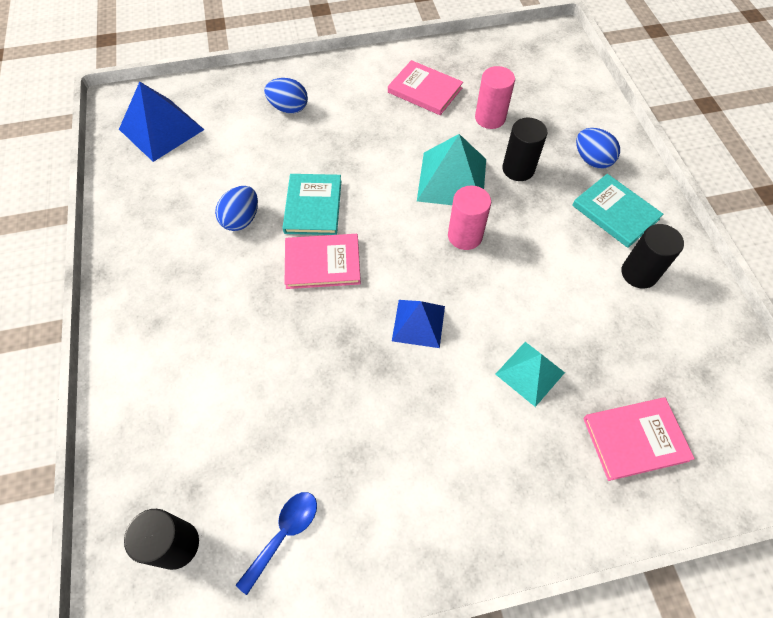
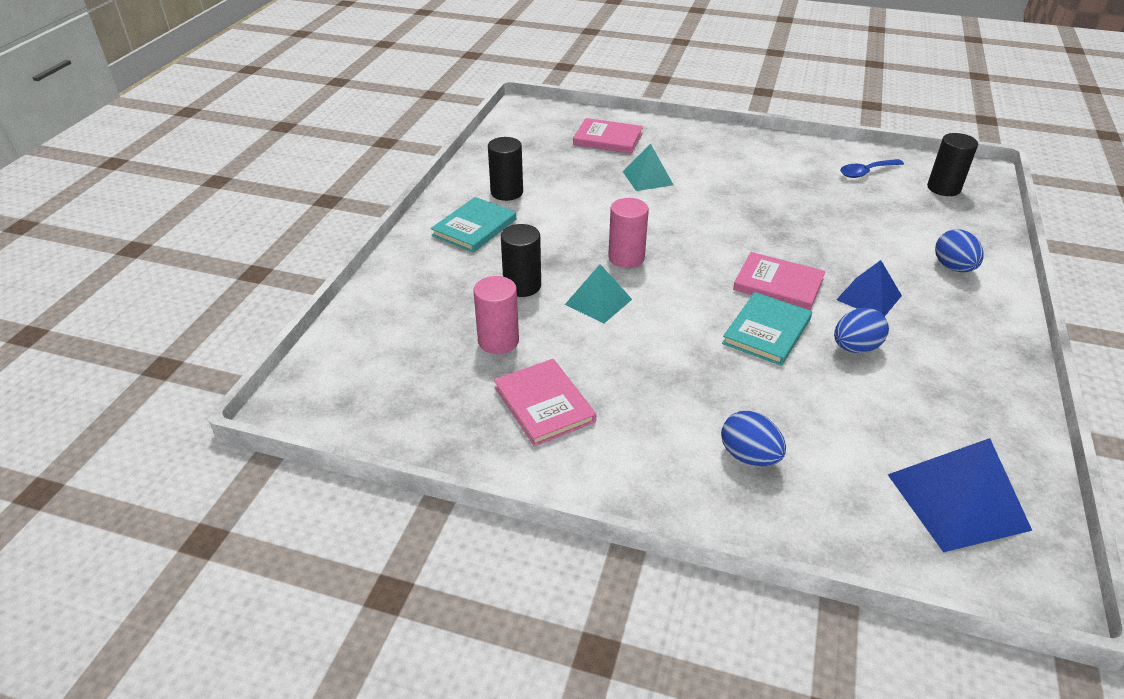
camera: 150 degrees left, 20 degrees down
blue pyramid [392,300,445,348] -> blue pyramid moved to [836,260,902,316]
turquoise pyramid [417,134,486,205] -> turquoise pyramid [565,264,632,323], size x0.64
turquoise book [572,174,663,248] -> turquoise book turned 45 degrees clockwise [431,197,516,253]
blue egg [576,128,620,169] -> blue egg moved to [935,229,984,272]

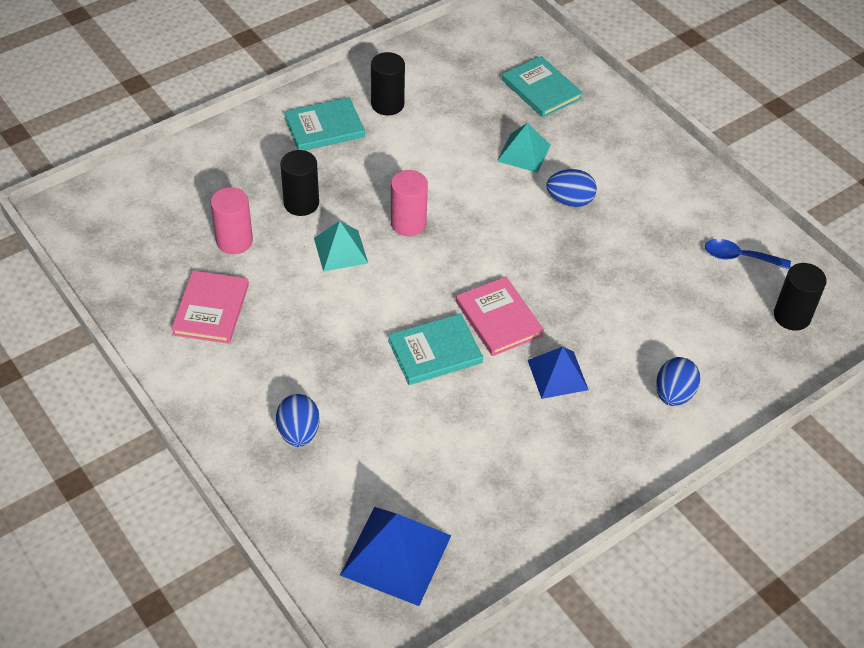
camera: 35 degrees right, 10 degrees up
pink book [573,118,643,154] -> turquoise book [502,56,583,118]
blue egg [834,308,889,353] -> blue egg moved to [547,169,597,207]

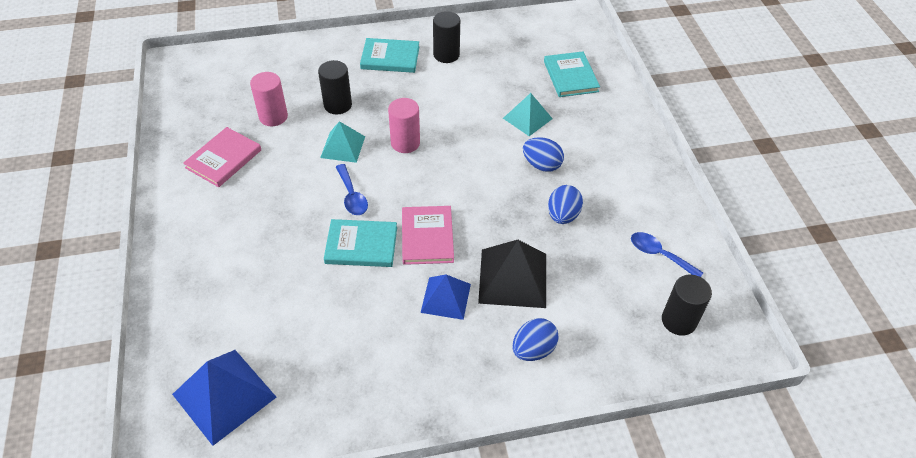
camera: 25 degrees right, 0 degrees up
blue egg [276,394,320,447] -> blue egg moved to [548,185,583,224]
none -> blue spoon [336,164,368,215]
none -> black pyramid [478,240,546,308]

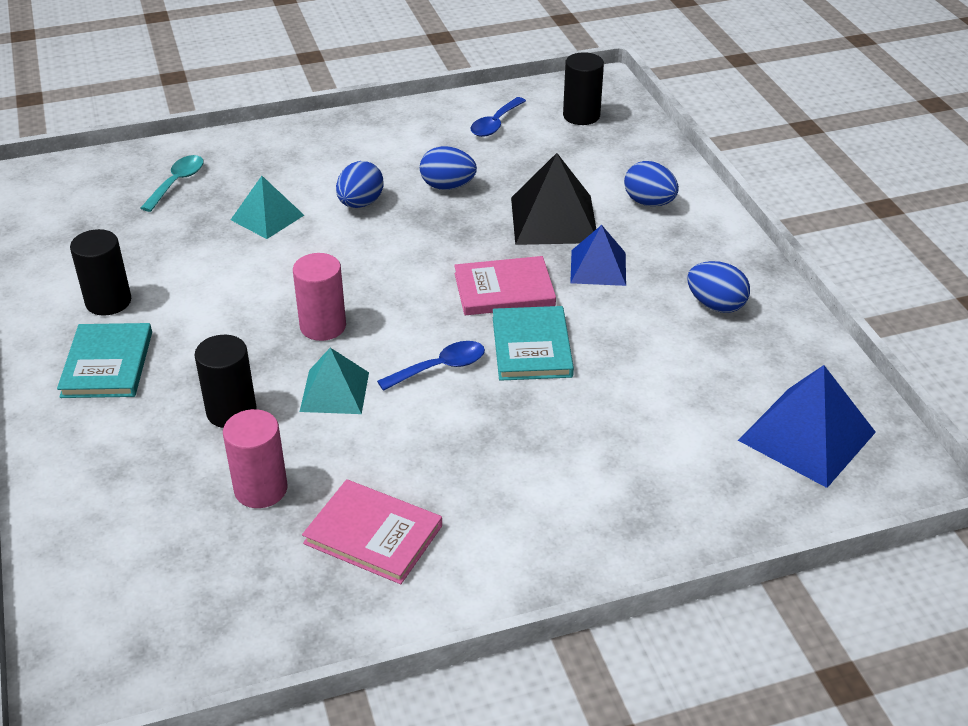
camera: 95 degrees left, 10 degrees down
turquoise book [544,51,600,97] -> turquoise spoon [141,155,204,212]
none -> blue egg [687,261,750,313]

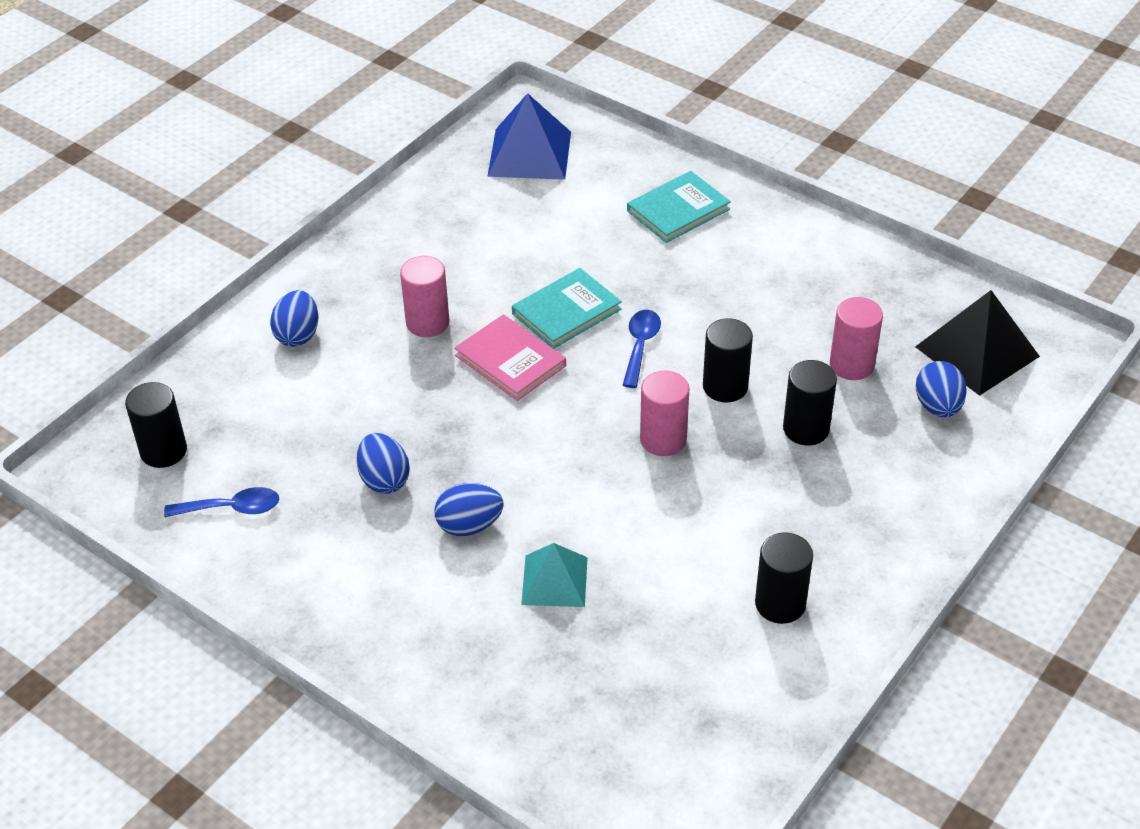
camera: 125 degrees left, 5 degrees up
turquoise book [57,323,152,398] -> turquoise book moved to [627,171,731,243]
turquoise spoon [141,155,204,212] -> none
turquoise pyramid [300,348,369,414] -> black cylinder [703,318,753,402]
pink book [302,479,442,584] -> none
blue spoon [377,341,485,391] -> blue spoon turned 75 degrees clockwise [623,310,661,388]
black pyramid [511,153,596,245] -> black pyramid moved to [915,290,1040,396]
blue pyramid [570,225,626,286] -> pink cylinder [400,256,449,337]
blue egg [687,261,750,313] -> blue egg moved to [916,361,967,417]

